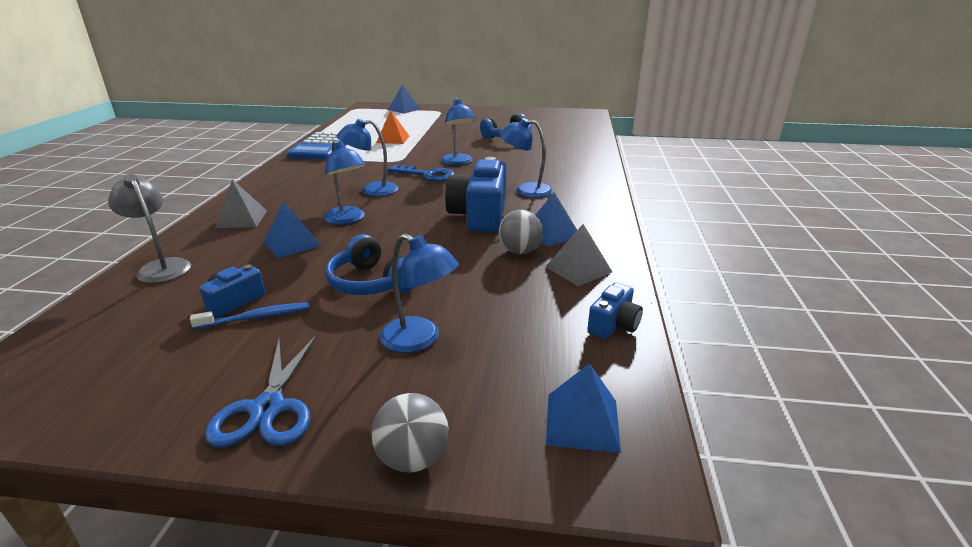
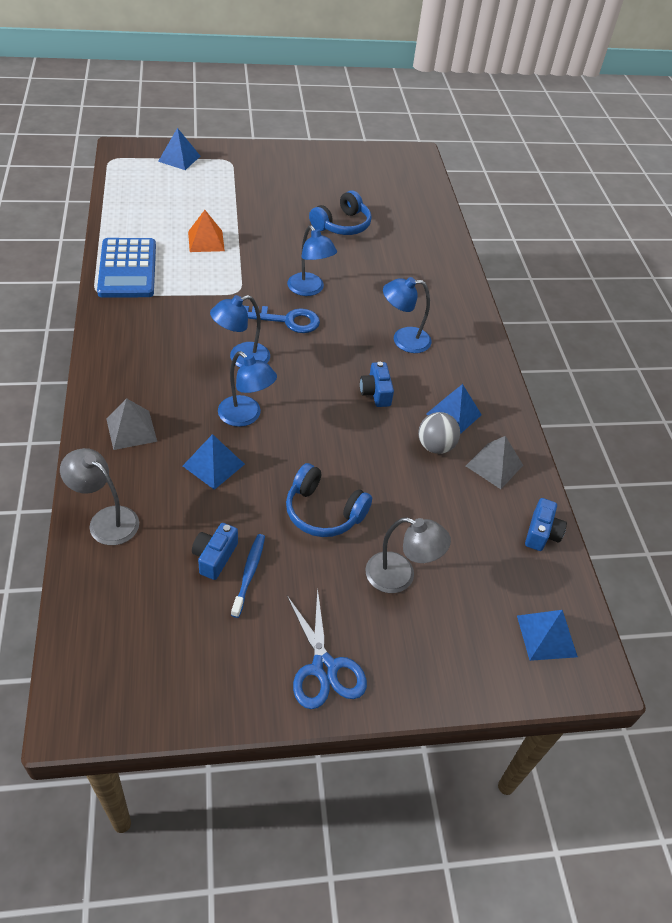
camera: 20 degrees left, 20 degrees up
blue toothbrush [190,302,310,329] -> blue toothbrush turned 45 degrees counterclockwise [231,534,265,618]
grey ball [371,393,449,473] -> none
blue lamp [380,234,459,353] -> grey lamp [365,517,451,593]
blue camera [445,157,507,232] -> blue camera [360,362,394,407], size x0.50

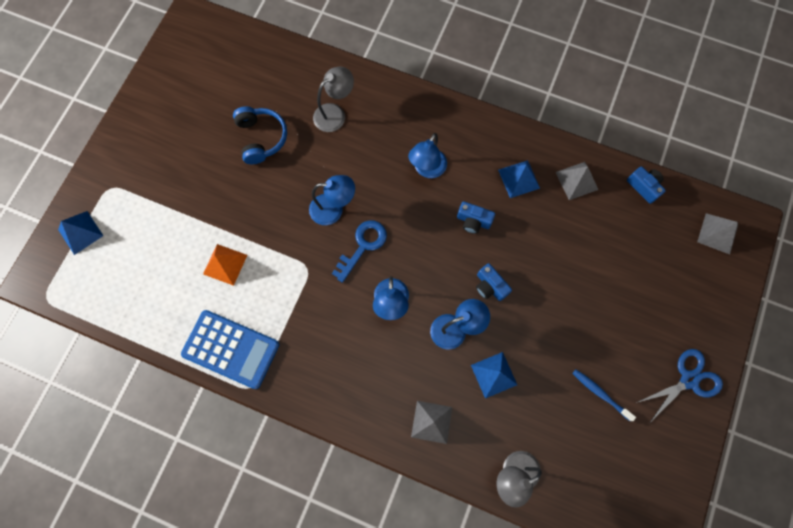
camera: 55 degrees left, 25 degrees up
blue camera [192,523,238,580] -> blue camera moved to [476,263,512,301]
blue headphones [286,463,372,537] -> none
blue scissors [287,588,367,709] -> blue scissors turned 45 degrees counterclockwise [636,349,723,422]
grey lamp [365,517,451,593] -> grey lamp moved to [313,67,354,132]
grey ball [418,412,460,454] -> none
blue pyramid [517,610,578,661] -> grey pyramid [697,213,738,254]

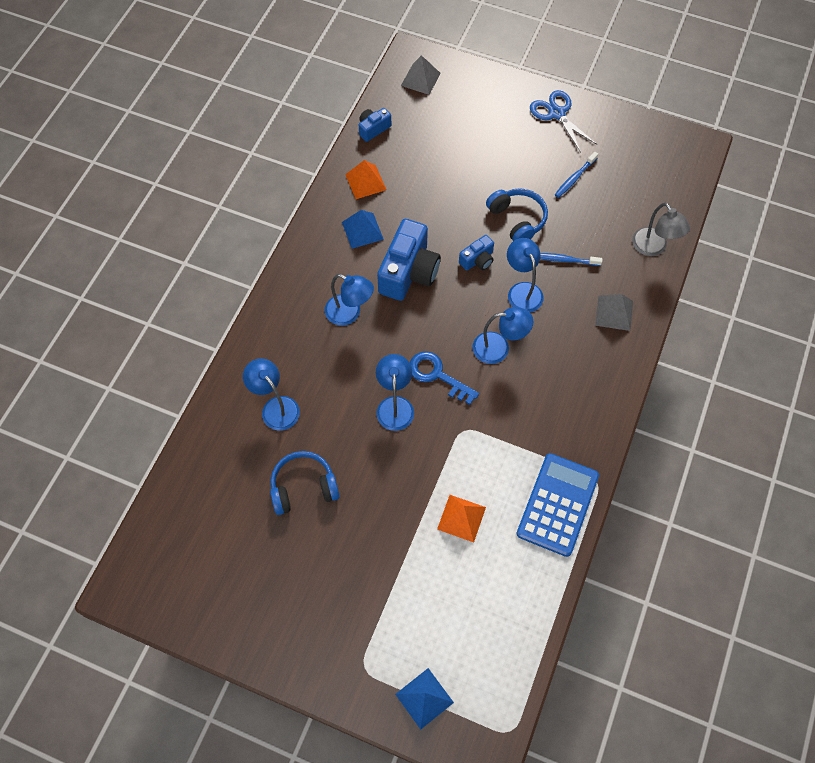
camera: 90 degrees left, 10 degrees down
grey lamp [313,67,354,132] -> blue lamp [243,358,300,431]
blue camera [457,201,495,234] -> blue camera [377,219,441,301], size x1.99
blue pyramid [471,352,517,399] -> blue toothbrush [540,253,602,266]
grey pyramid [556,162,598,200] -> orange pyramid [345,160,387,199]
none -> blue headphones [486,188,548,241]

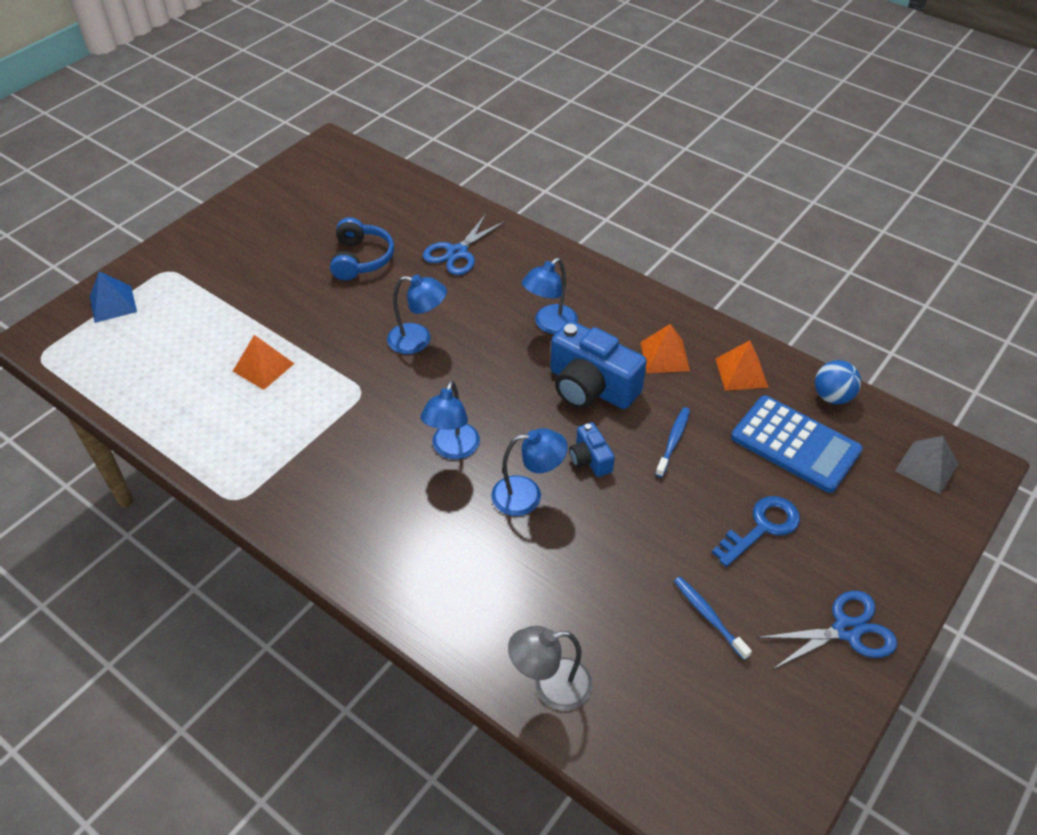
camera: 105 degrees right, 15 degrees down
blue lamp [243,358,300,431] -> blue scissors [423,213,506,275]
blue pyramid [342,210,384,249] -> orange pyramid [641,324,690,373]
blue camera [359,108,391,142] -> blue ball [815,360,861,404]
blue key [409,351,479,405] -> blue key moved to [712,496,800,567]
blue headphones [486,188,548,241] -> none
blue calculator [516,453,599,557] -> blue calculator moved to [731,395,863,493]
blue toothbrush [540,253,602,266] -> blue toothbrush moved to [655,407,690,477]
grey pyramid [595,294,633,331] -> none

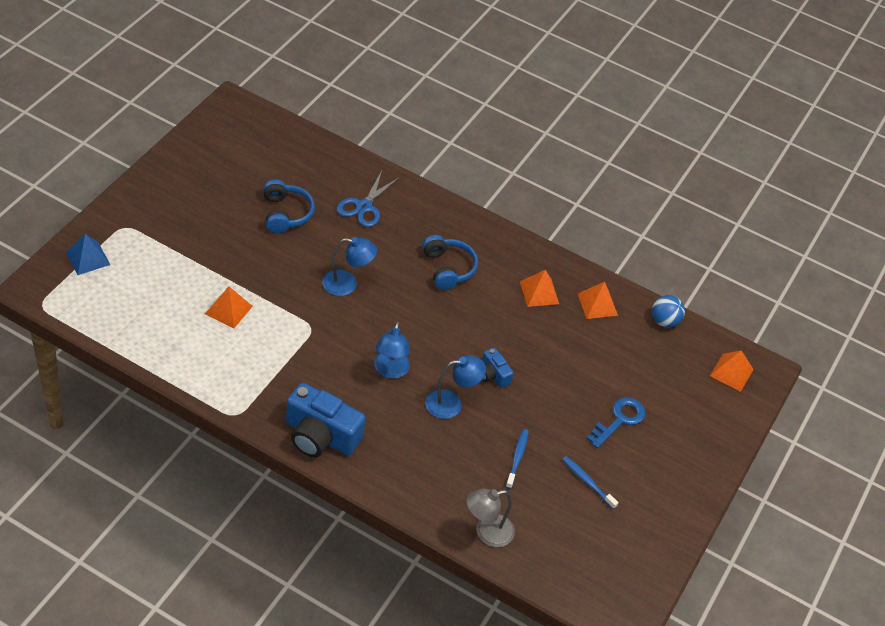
camera: 15 degrees left, 0 degrees up
blue lamp [522,258,578,334] -> blue headphones [422,235,478,290]
blue camera [550,321,647,409] -> blue camera moved to [286,383,365,457]
blue toothbrush [655,407,690,477] -> blue toothbrush moved to [506,429,529,489]
blue calculator [731,395,863,493] -> none
blue scissors [758,591,897,669] -> none
grey pyramid [895,436,958,494] -> orange pyramid [710,350,754,392]

